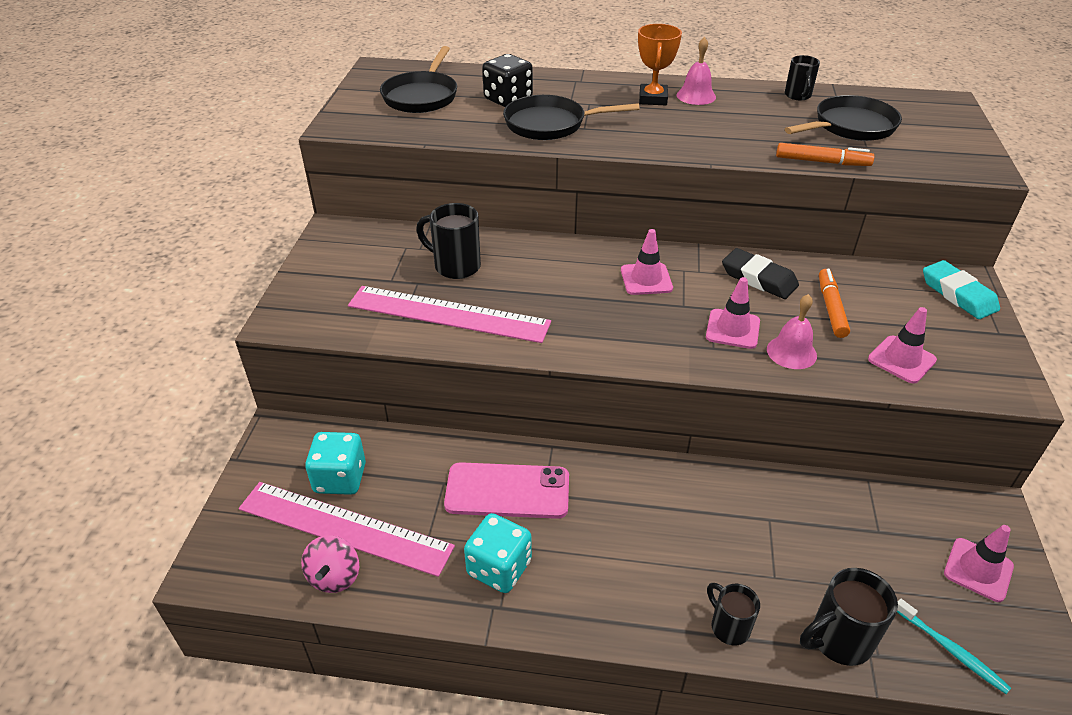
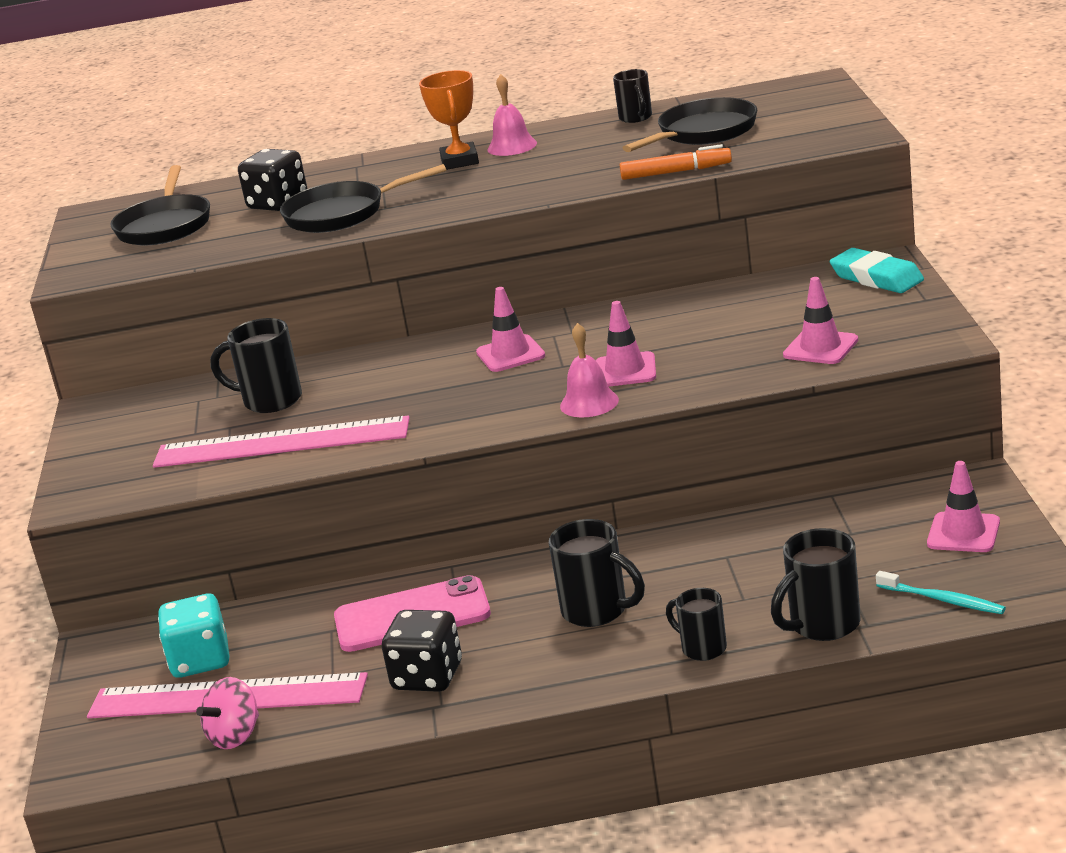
camera: 10 degrees left, 15 degrees down
pink spinning top [301,535,359,593] -> pink spinning top turned 45 degrees clockwise [196,677,259,749]
turquoise dice [464,513,532,593] -> black dice [382,610,462,692]
black eraser [722,248,799,299] -> none
pink bell [767,294,817,369] -> pink bell moved to [560,323,619,417]
orange marker [819,269,850,338] -> none
none -> black mug [549,519,645,627]

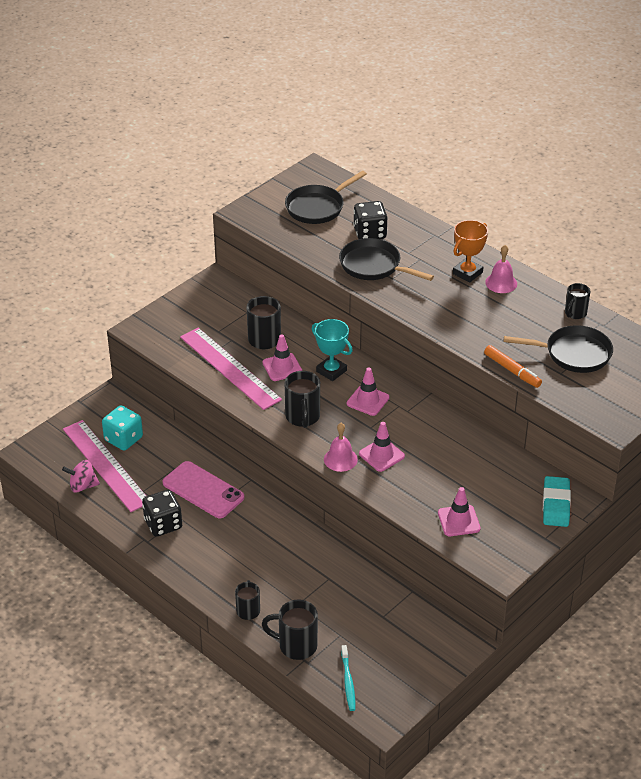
camera: 45 degrees right, 15 degrees up
black mug [549,519,645,627] -> black mug moved to [285,371,320,428]
pink traffic cone [927,461,1000,552] -> pink traffic cone moved to [262,334,302,381]
none -> turquoise trophy [312,319,353,381]

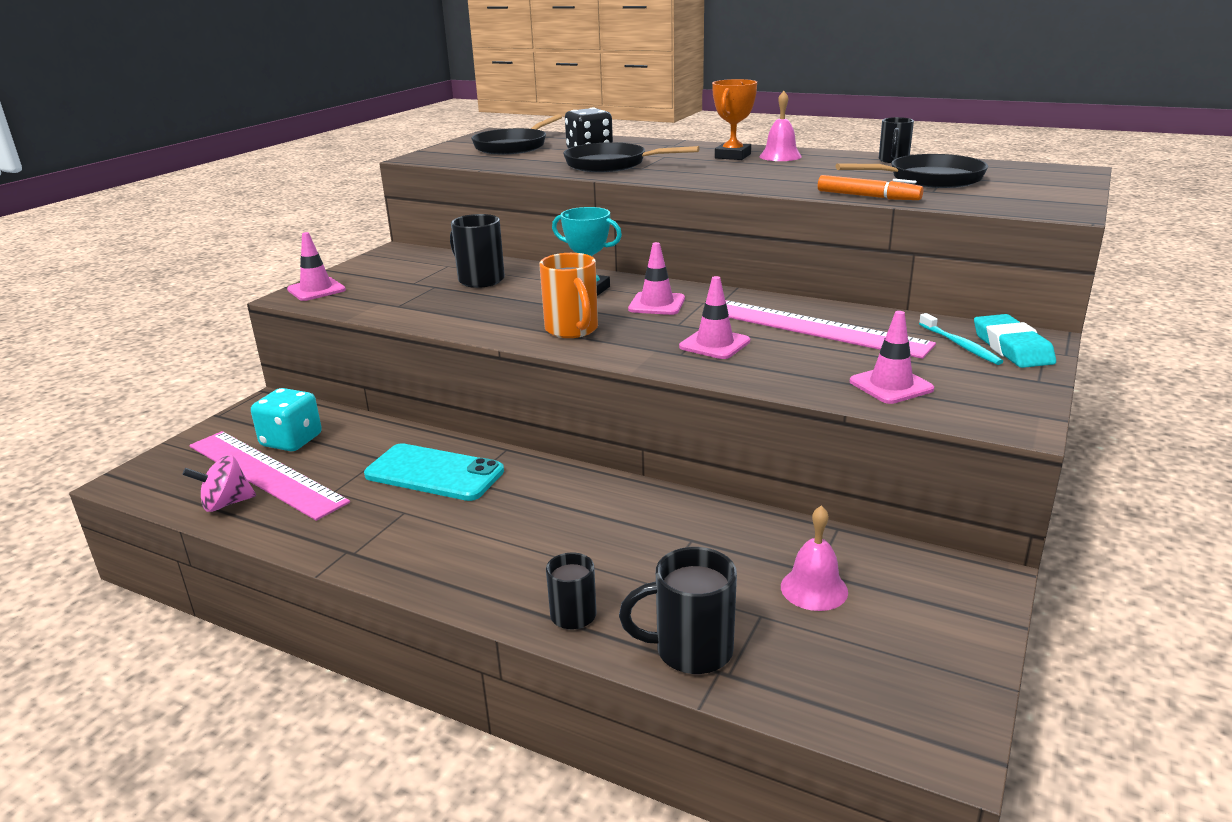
camera: 15 degrees left, 15 degrees down
black dice [142,490,182,537] -> none
pink phone [162,461,244,518] -> turquoise phone [364,443,504,501]
pink ruler [180,328,282,410] -> pink ruler moved to [725,300,936,359]
pink traffic cone [262,334,302,381] -> pink traffic cone moved to [287,232,346,301]
black mug [285,371,320,428] -> orange mug [539,253,598,338]
pink bell [324,423,358,472] -> pink bell moved to [781,506,848,611]
turquoise toothbrush [341,645,356,711] -> turquoise toothbrush moved to [919,313,1003,365]

